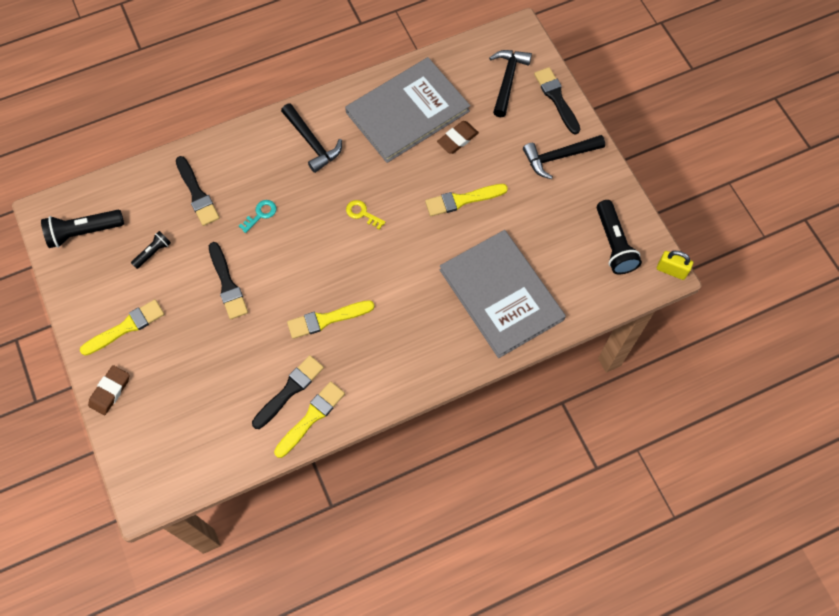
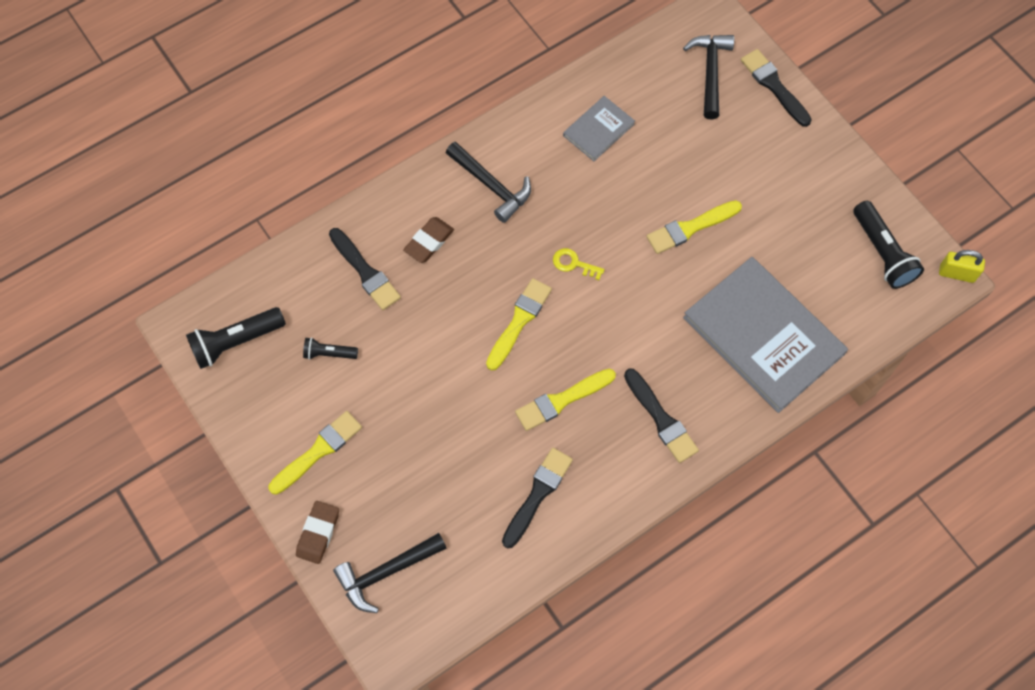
camera: 10 degrees left, 0 degrees up
black flashlight [131,231,171,269] -> black flashlight turned 120 degrees counterclockwise [303,337,358,360]
black brush [209,242,248,319] -> black brush moved to [624,368,699,463]
turquoise key [239,200,276,233] -> none
yellow brush [274,381,345,458] -> yellow brush moved to [486,278,552,370]
grey book [345,57,470,163] -> grey book [563,96,635,161], size x0.48
brown eraser [437,121,479,154] -> brown eraser moved to [403,217,454,263]
black hammer [523,135,605,179] -> black hammer moved to [333,533,447,613]

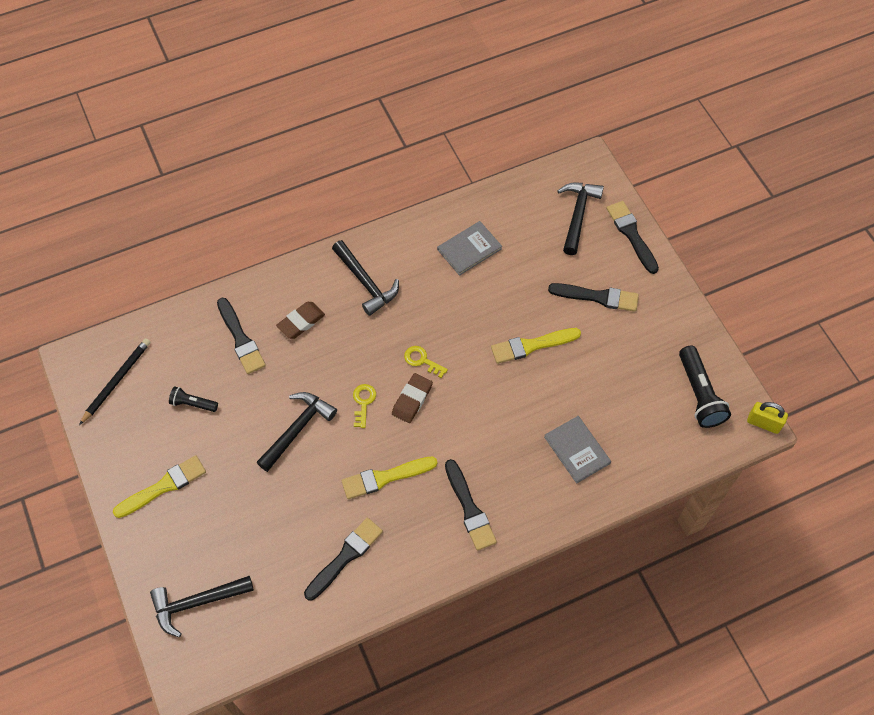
camera: 10 degrees right, 5 degrees down
black flashlight [186,307,286,369] -> black pencil [79,338,151,425]
brown eraser [296,501,339,564] -> brown eraser moved to [392,373,433,423]
yellow brush [486,278,552,370] -> yellow key [353,384,376,428]
grey book [683,257,848,413] -> grey book [544,416,611,484], size x0.48
none -> black hammer [256,392,337,472]
none -> black brush [548,283,639,312]

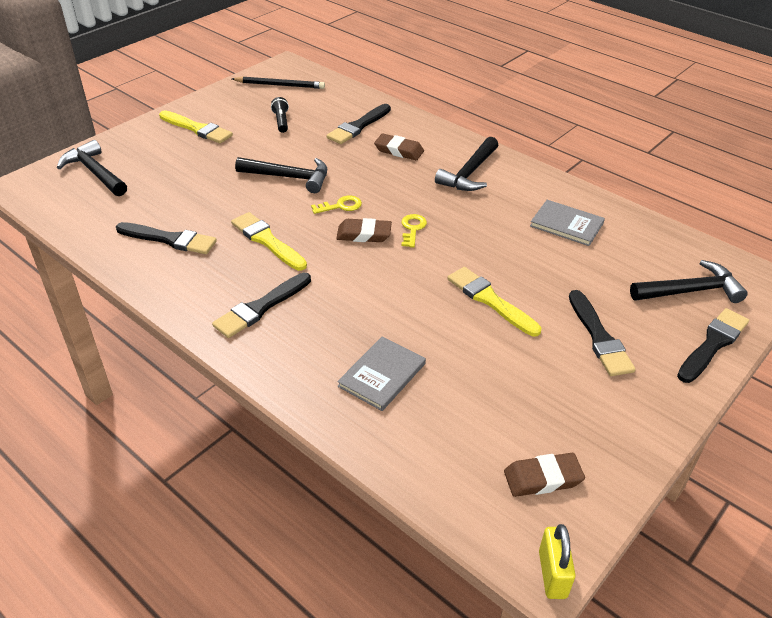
camera: 65 degrees right, 20 degrees down
black flashlight [679,346,731,428] -> brown eraser [504,453,585,497]

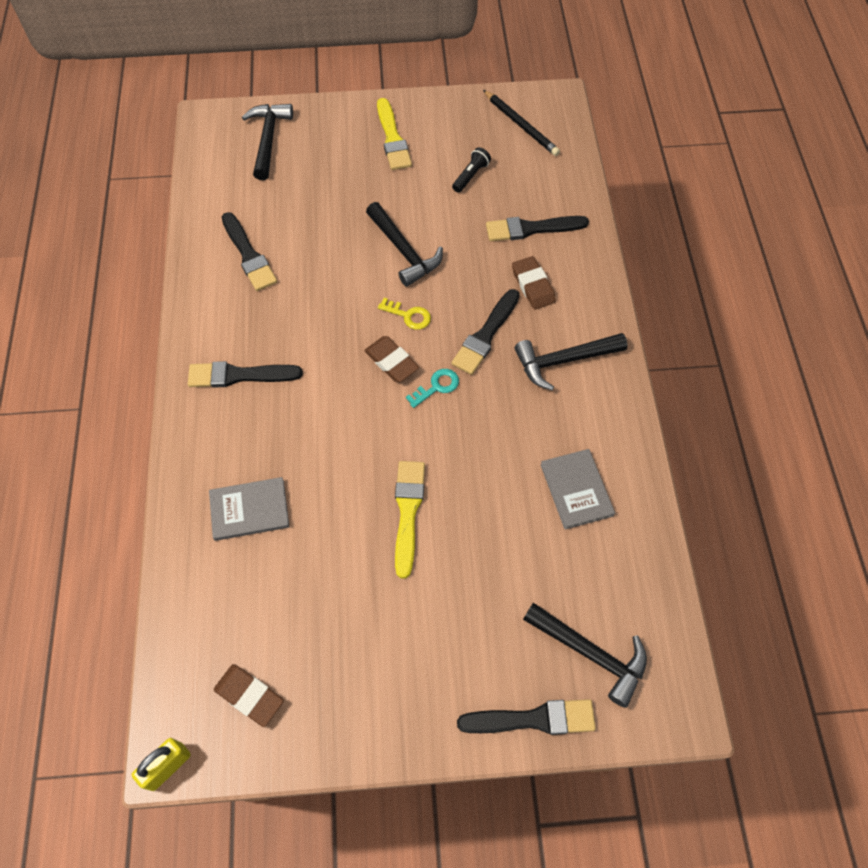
camera: 45 degrees right, 20 degrees up
yellow brush [231,212,307,271] -> none
yellow key [401,214,427,248] -> turquoise key [406,369,459,408]
black brush [569,290,636,376] -> black brush moved to [451,289,520,375]

